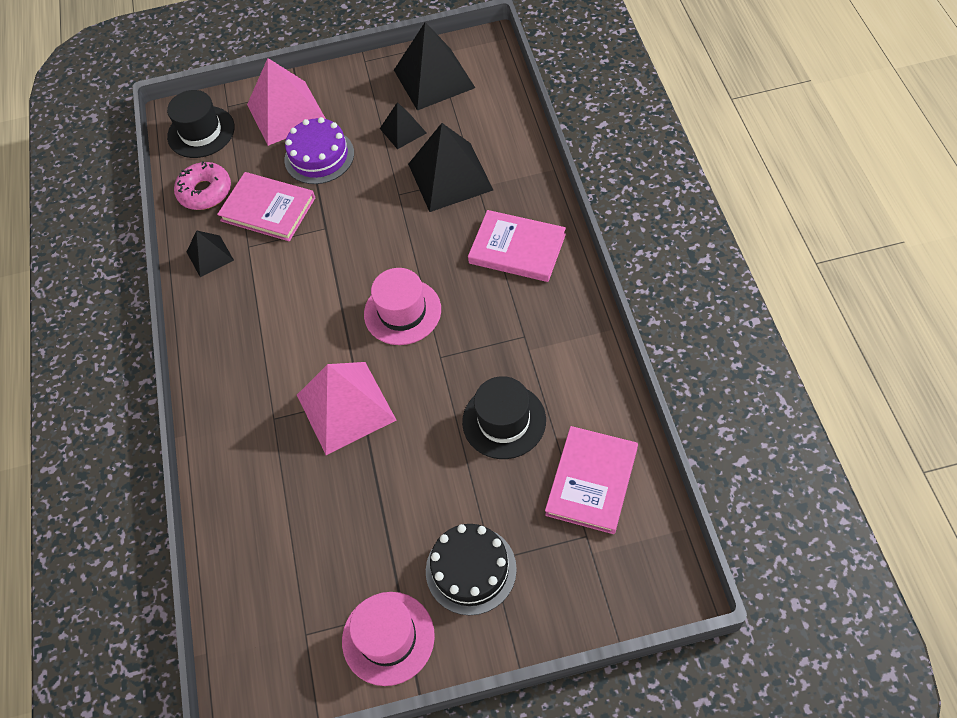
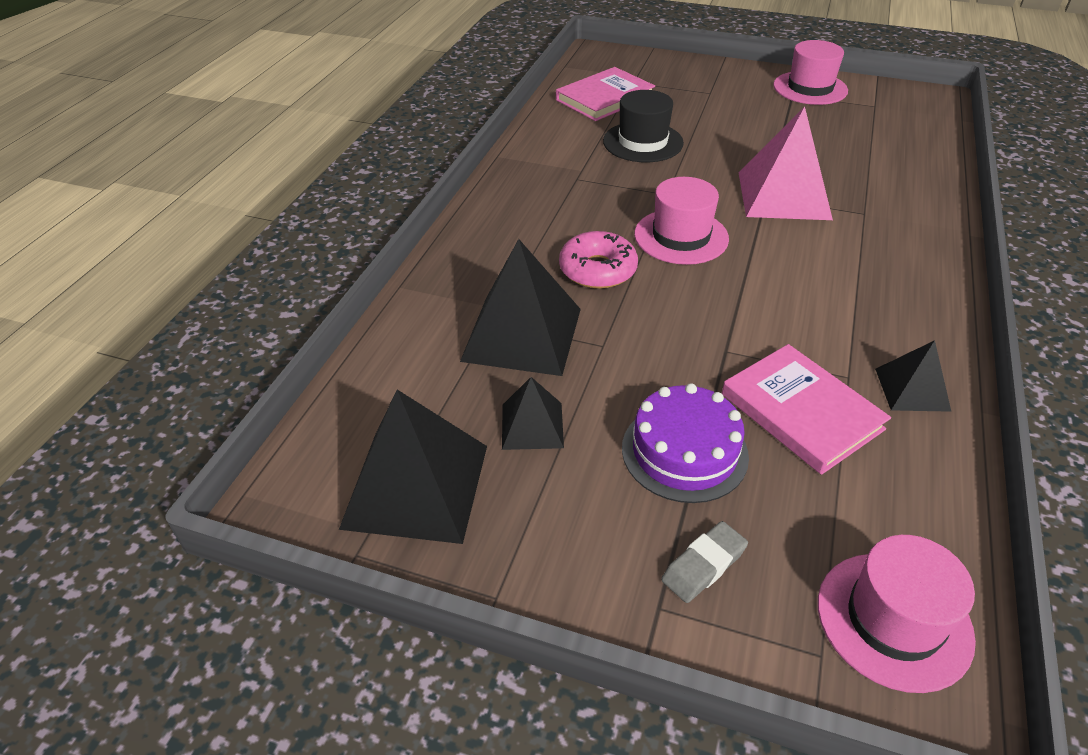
camera: 155 degrees left, 15 degrees down
black hat [167,90,235,158] -> pink hat [818,535,976,693]
pink donut [174,161,231,210] -> pink donut moved to [559,231,638,289]
pink pyramid [247,58,326,146] -> grey eraser [661,521,748,603]
black cake [426,524,517,615] -> none
pink book [468,210,566,282] -> none

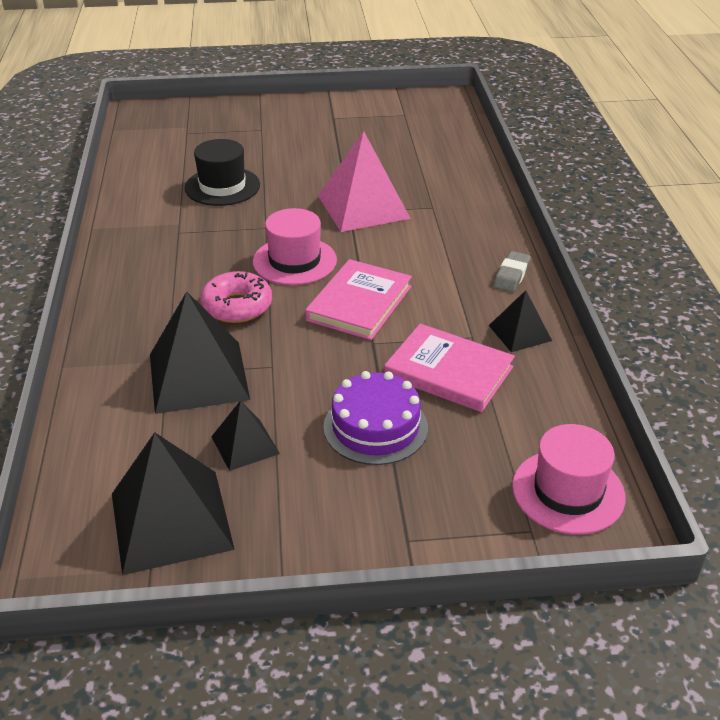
camera: 25 degrees left, 5 degrees down
pink book [556,67,655,121] -> pink book moved to [305,259,412,340]
grey eraser [661,521,748,603] -> grey eraser moved to [493,251,531,292]
pink hat [773,40,848,105] -> none

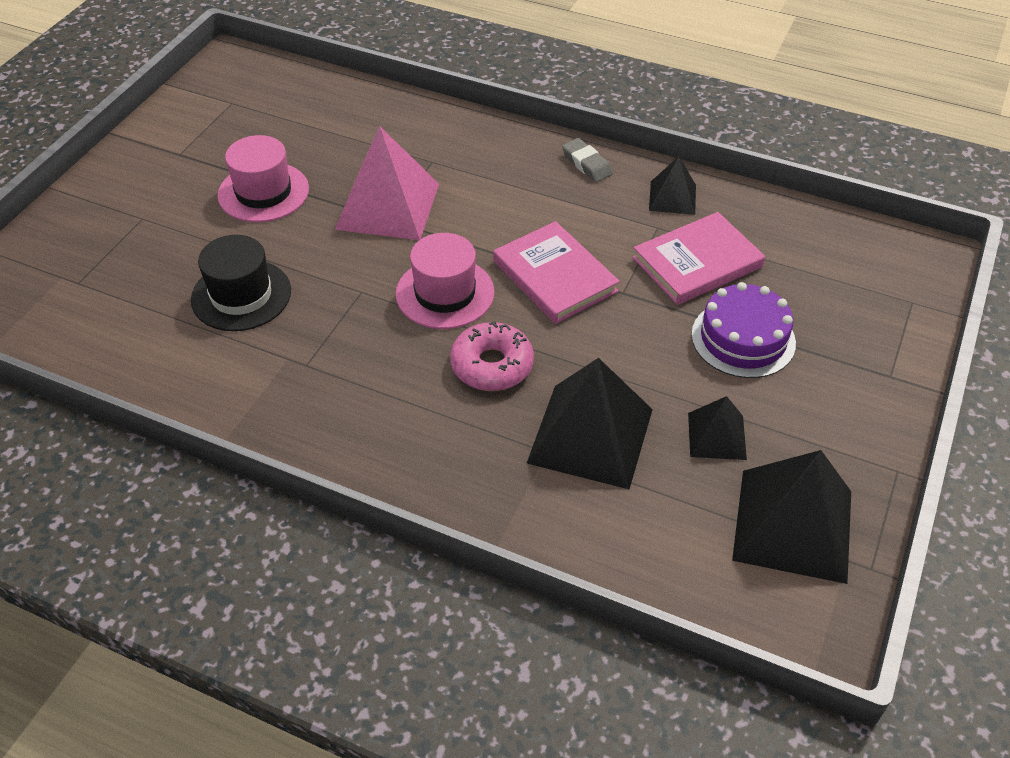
camera: 60 degrees left, 10 degrees up
pink hat [512,424,626,535] -> pink hat moved to [217,135,309,222]

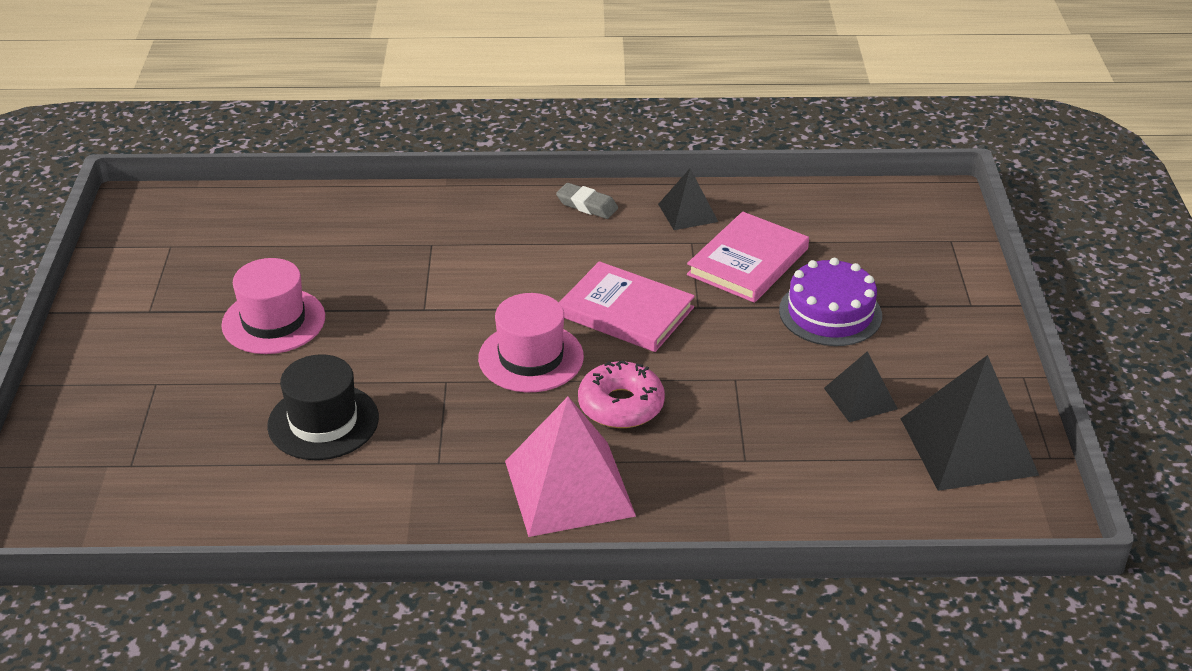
camera: 25 degrees left, 10 degrees down
pink pyramid [335,126,439,240] -> pink pyramid moved to [505,397,636,537]
black pyramid [527,358,653,489] -> none

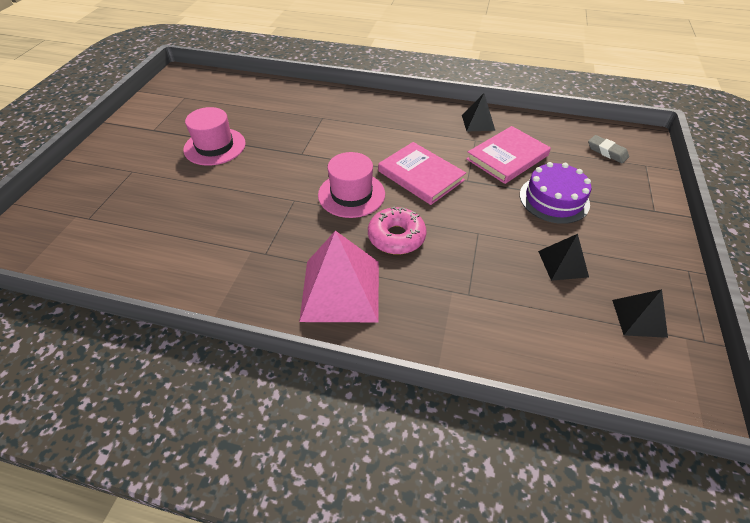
camera: 15 degrees right, 10 degrees up
black hat [267,354,379,460] -> none
grey eraser [556,183,618,219] -> grey eraser moved to [588,135,629,163]
black pyramid [900,355,1039,491] -> black pyramid [612,289,668,338], size x0.53

